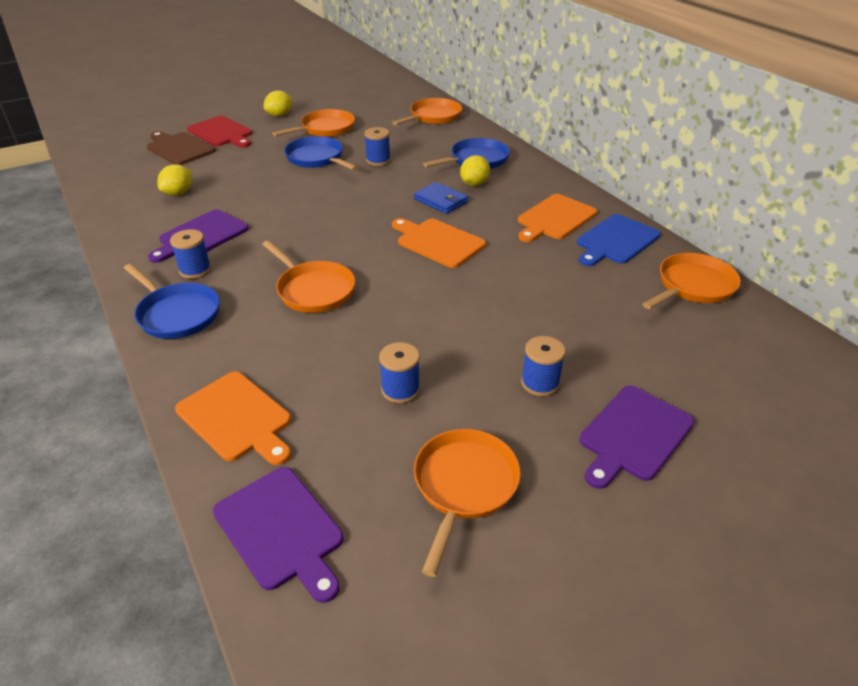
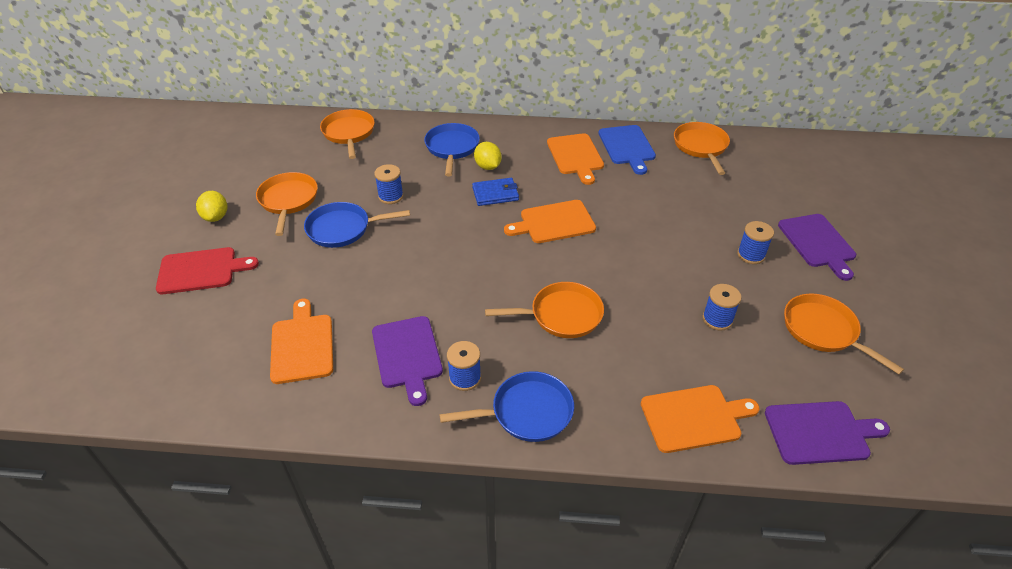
camera: 55 degrees left, 5 degrees up
brown cutting board [147,131,215,165] -> none
yellow lemon [157,164,192,196] -> orange cutting board [270,299,333,384]

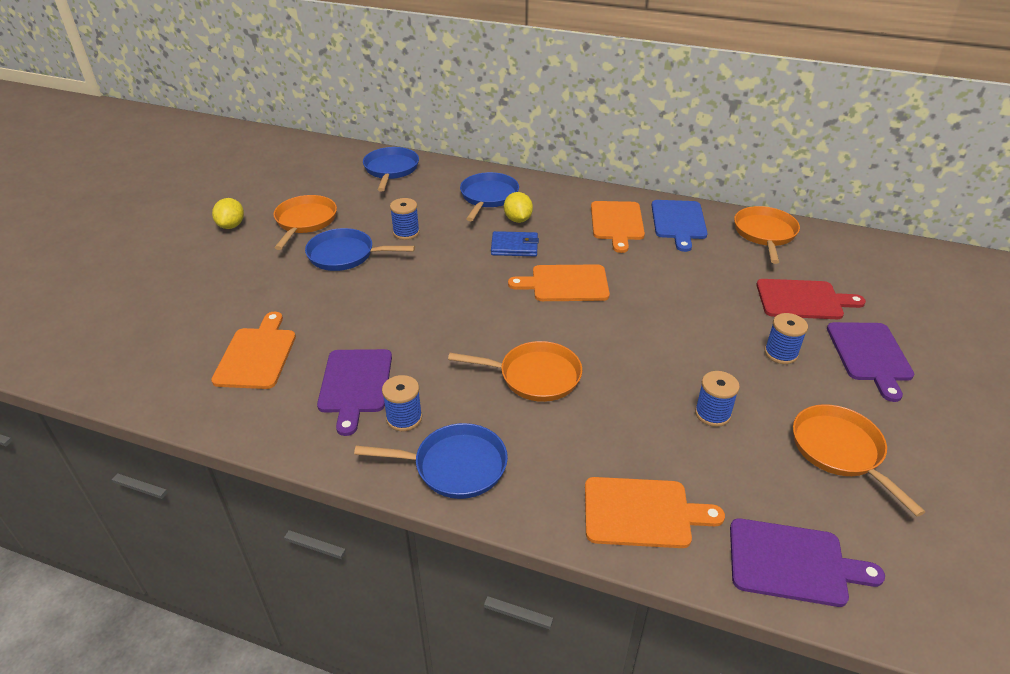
camera: 15 degrees right, 5 degrees down
red cutting board [156,247,259,294] -> red cutting board moved to [756,279,866,319]
orange pan [320,109,375,159] -> blue pan [363,147,419,191]

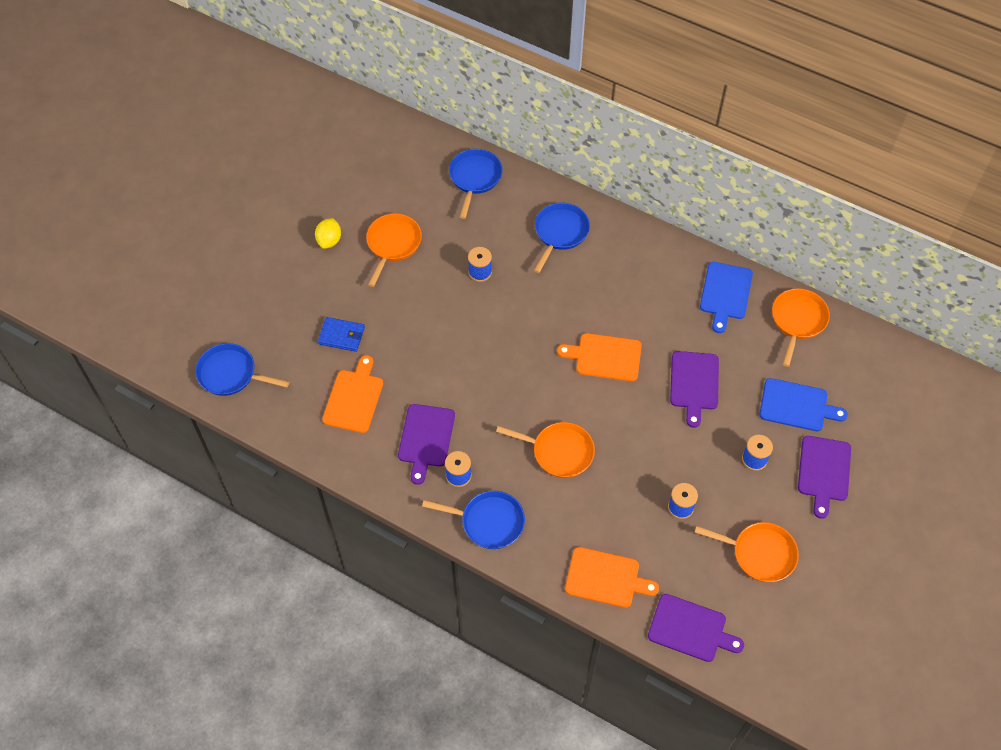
camera: 10 degrees right, 20 degrees up
blue pan [305,228,415,271] -> blue pan moved to [195,343,289,396]
blue wallet [491,231,539,256] -> blue wallet moved to [318,317,365,352]
yellow lemon [504,192,533,223] -> none
orange cutting board [591,201,645,253] -> none
red cutting board [756,279,866,319] -> blue cutting board [760,378,848,431]
orange pan [793,404,925,517] -> orange pan turned 120 degrees clockwise [694,522,799,582]
none -> purple cutting board [670,351,719,428]

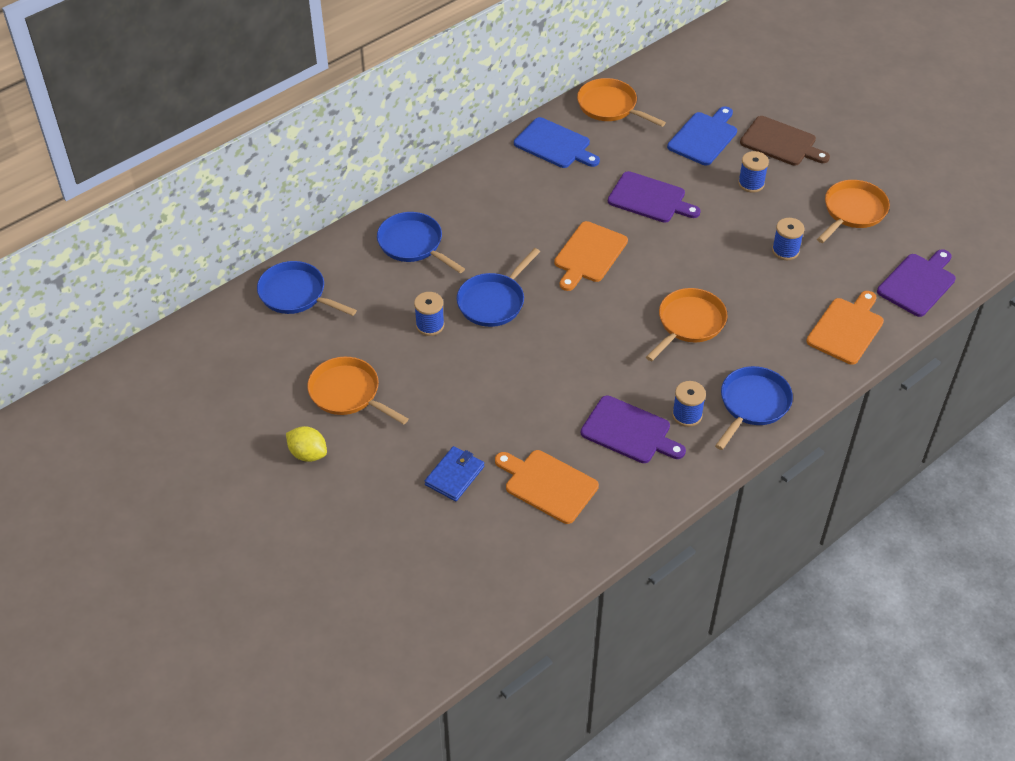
camera: 70 degrees left, 10 degrees down
blue pan [195,343,289,396] -> blue pan moved to [457,248,540,327]
purple cutting board [798,436,851,519] -> brown cutting board [740,116,830,166]

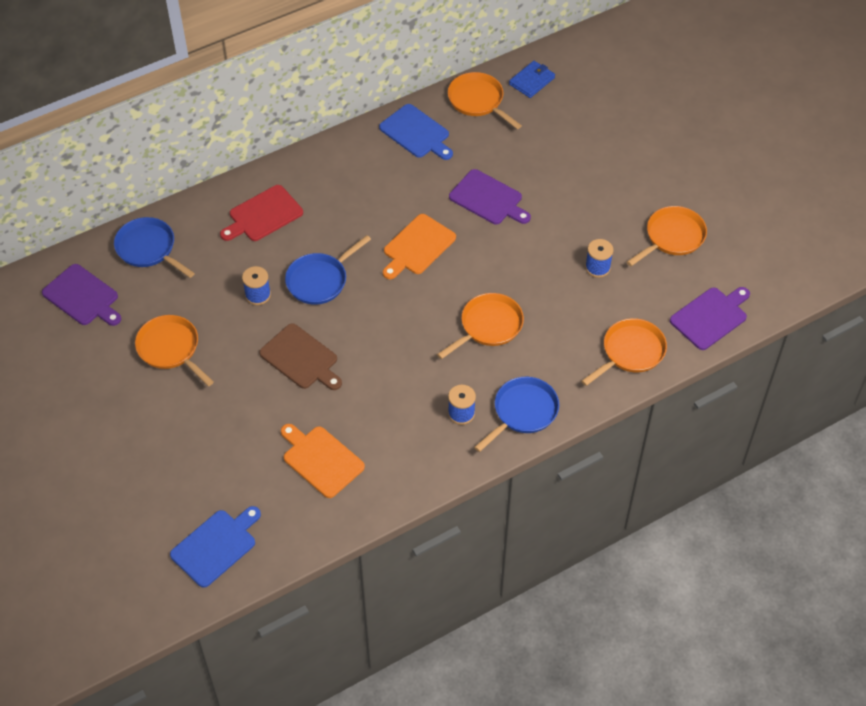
camera: 10 degrees right, 5 degrees up
yellow lemon [286,426,327,462] -> none
blue pan [377,212,465,273] -> red cutting board [220,185,303,241]
blue wallet [425,446,484,501] -> blue wallet moved to [509,61,555,98]
purple cutting board [581,395,686,463] -> purple cutting board moved to [42,264,121,326]
blue cutting board [667,106,737,166] -> blue cutting board moved to [170,506,261,588]
blue spool [738,151,769,193] -> none
brown cutting board [740,116,830,166] -> brown cutting board moved to [259,323,342,390]
orange cutting board [806,291,884,365] -> orange pan [581,318,667,386]

